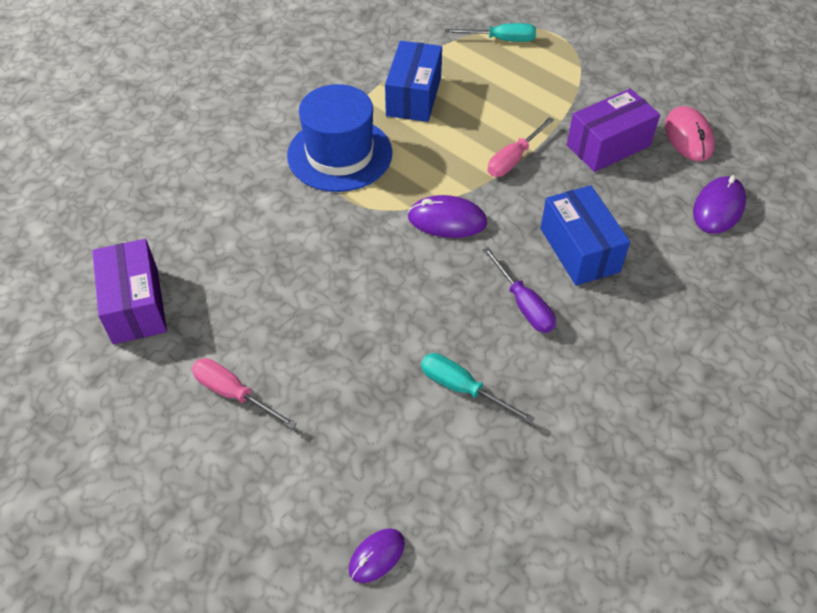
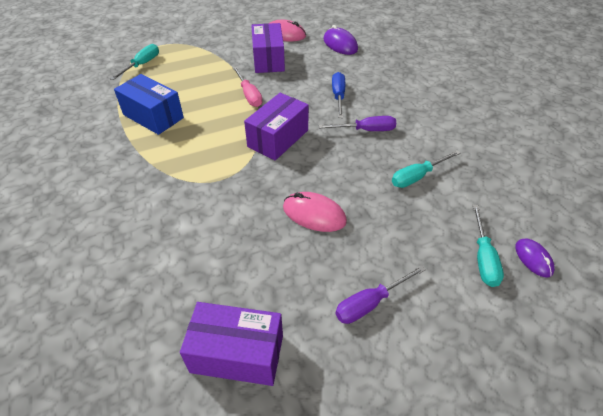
camera: 65 degrees left, 5 degrees down
pink screwdriver [192,358,297,429] -> purple screwdriver [335,265,426,324]
blue hat [287,84,392,192] -> none
purple mouse [408,195,487,238] -> purple box [244,93,309,160]
blue box [540,185,630,286] -> blue screwdriver [332,72,345,118]
none -> pink mouse [283,192,347,232]
none -> turquoise screwdriver [473,205,504,287]

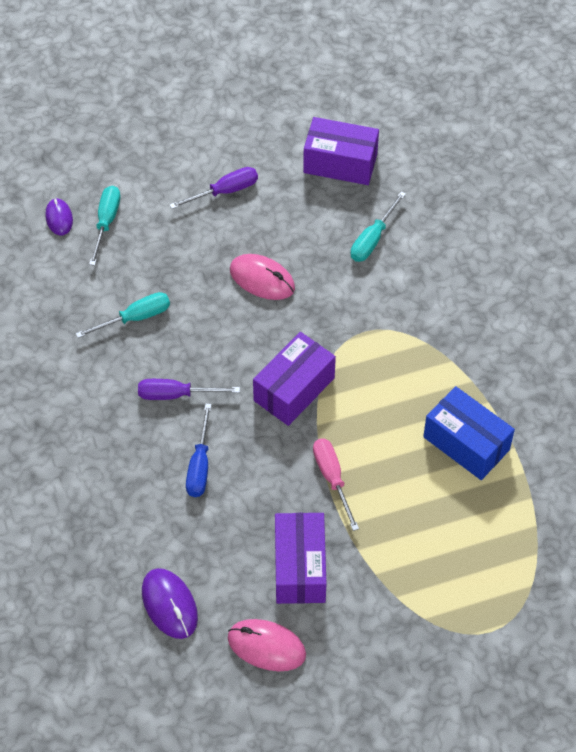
camera: 175 degrees left, 10 degrees up
turquoise screwdriver [110,44,159,80] -> turquoise screwdriver moved to [350,191,406,262]

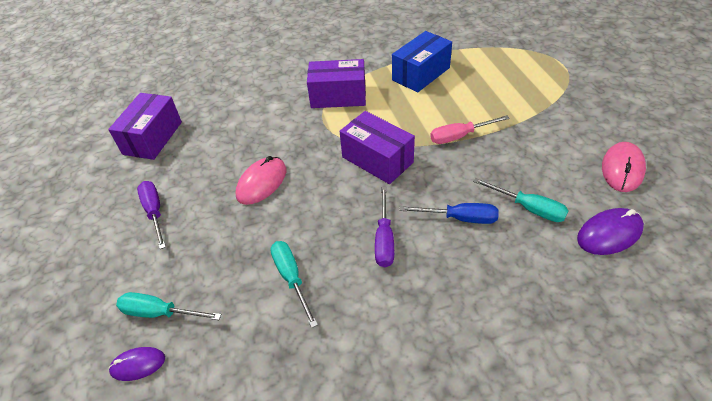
camera: 85 degrees left, 10 degrees down
purple box [275,513,326,604] -> purple box moved to [307,59,366,108]
turquoise screwdriver [350,191,406,262] -> turquoise screwdriver moved to [473,178,569,222]

